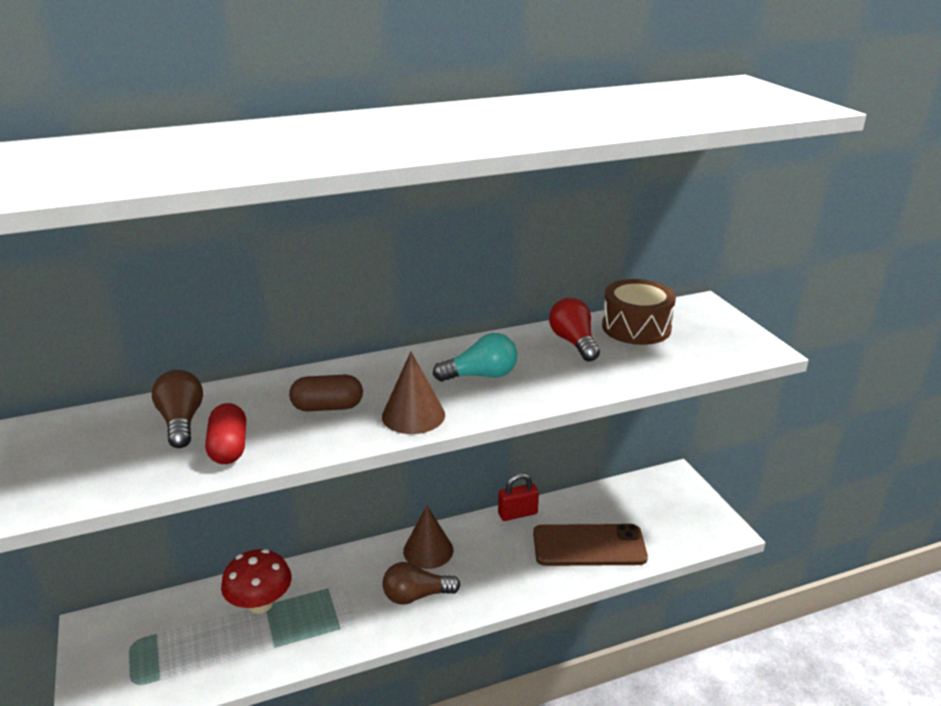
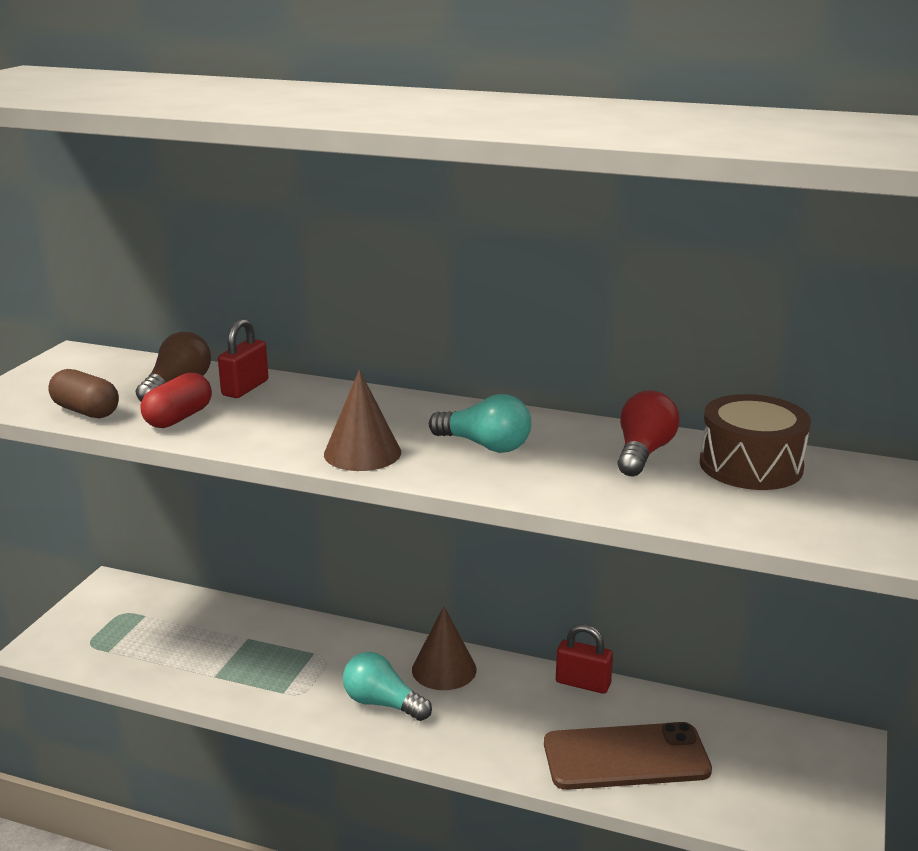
camera: 40 degrees right, 5 degrees down
red mushroom [221,549,292,614] -> none
brown capsule [289,375,363,411] -> brown capsule moved to [48,369,119,418]
brown light bulb [383,562,460,605] -> turquoise light bulb [343,652,432,721]
brown phone [533,524,648,566] -> brown phone turned 45 degrees counterclockwise [544,722,712,790]
none -> red padlock [218,318,269,398]

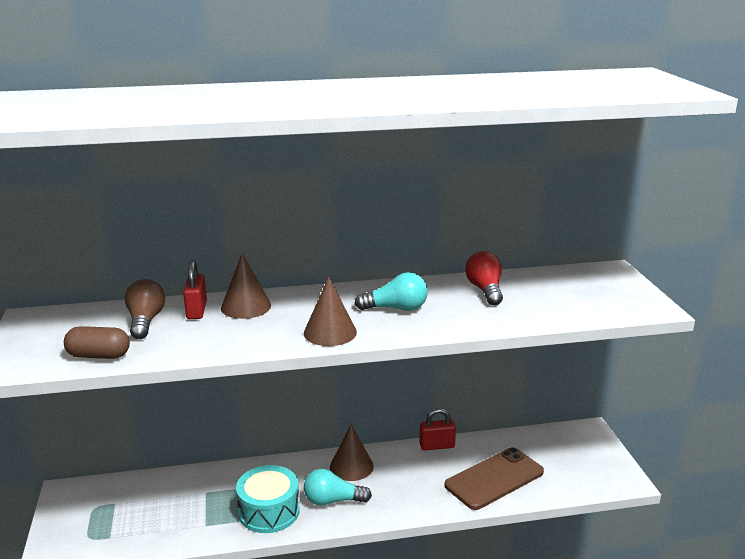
camera: 30 degrees left, 0 degrees up
red capsule [141,372,212,428] -> none
brown drum [699,394,811,490] -> none
none -> brown cone [221,254,271,319]
none -> turquoise drum [236,465,300,533]

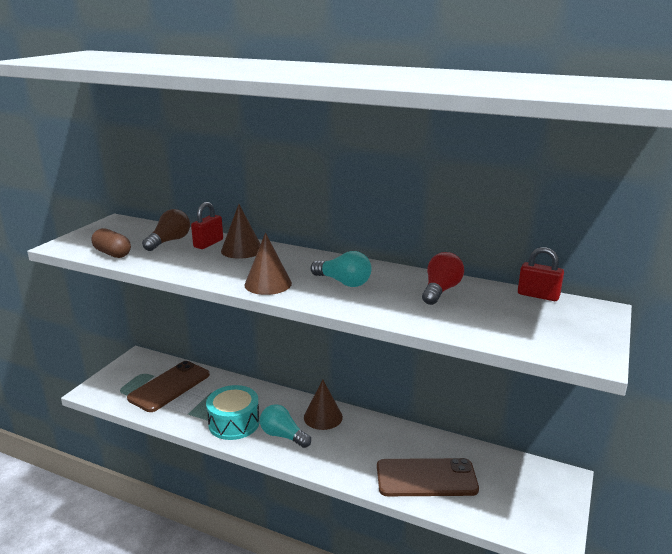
camera: 35 degrees right, 0 degrees up
red padlock [419,408,456,451] -> red padlock moved to [518,247,564,301]
none -> brown phone [127,361,210,412]

